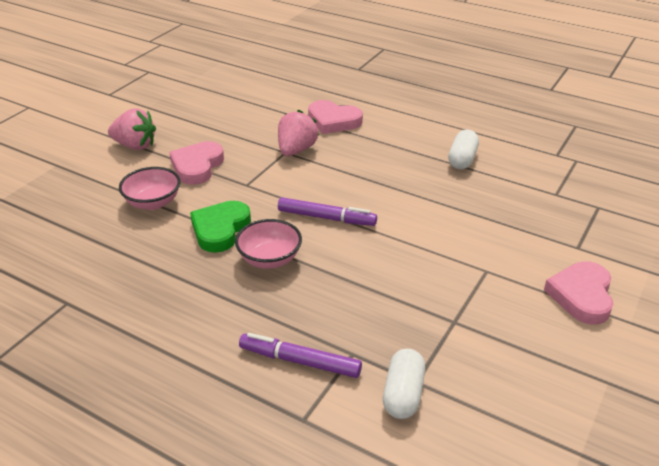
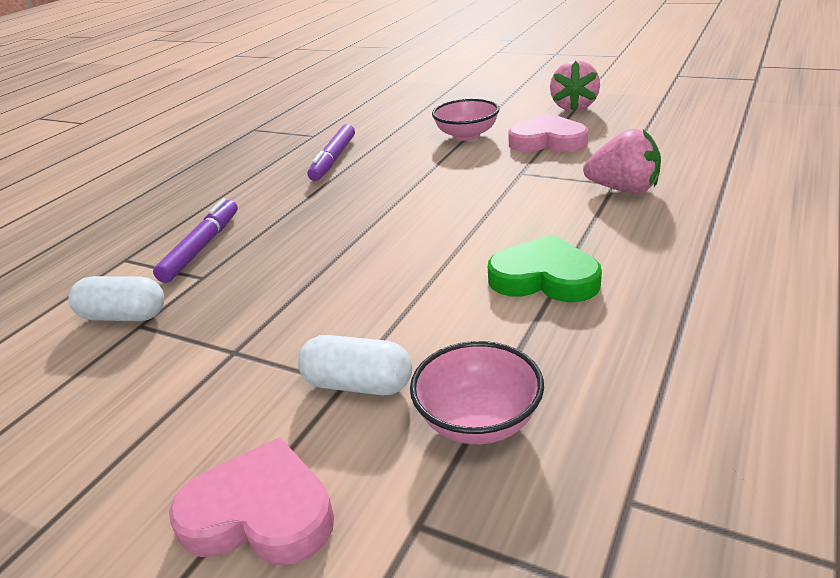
camera: 90 degrees right, 5 degrees down
green heart [190,201,251,253] -> green heart moved to [488,234,602,302]
pink bowl [235,219,302,269] -> pink bowl moved to [410,341,544,444]
purple marker [278,197,377,226] -> purple marker moved to [307,124,355,181]
pink heart [308,100,363,134] -> none
white capsule [448,130,479,169] -> white capsule moved to [298,335,412,395]

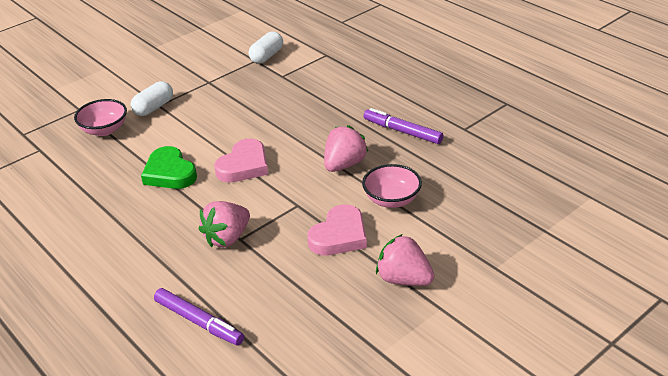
camera: 110 degrees right, 5 degrees up
purple marker [153,198,238,283] -> purple marker moved to [154,288,244,346]
pink heart [169,437,334,565] -> pink heart moved to [214,139,268,182]
green heart [488,234,602,302] -> green heart turned 105 degrees clockwise [141,146,197,189]
none -> pink strawberry [324,125,368,172]

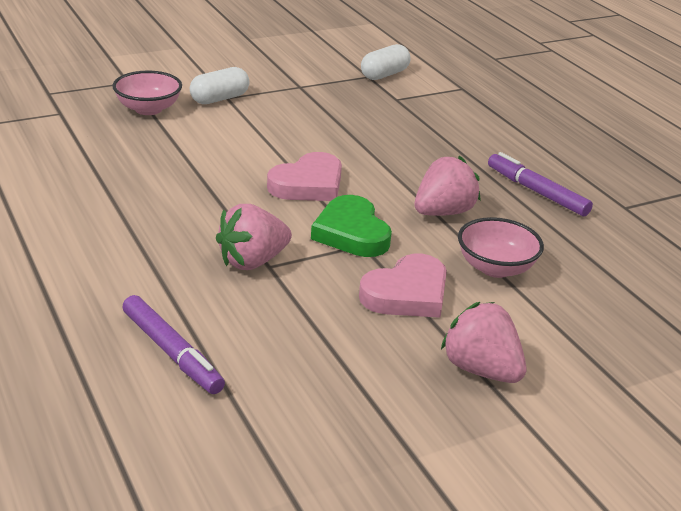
camera: 10 degrees right, 5 degrees down
green heart [141,146,197,189] -> green heart moved to [311,195,392,257]

